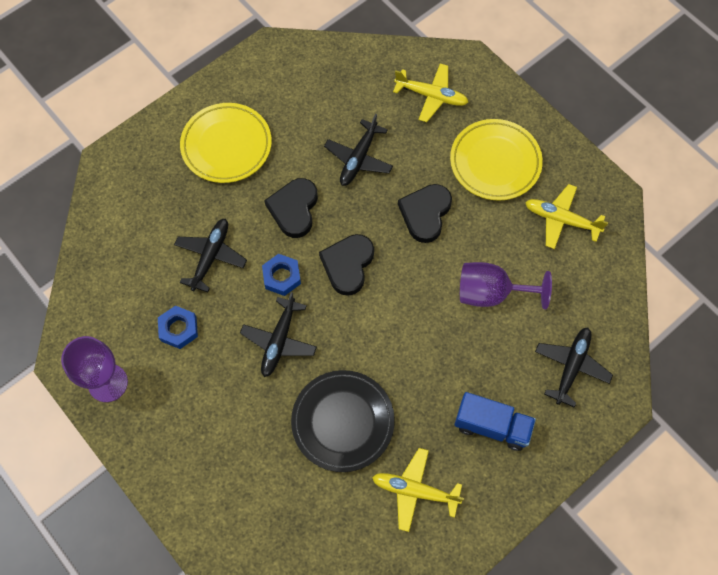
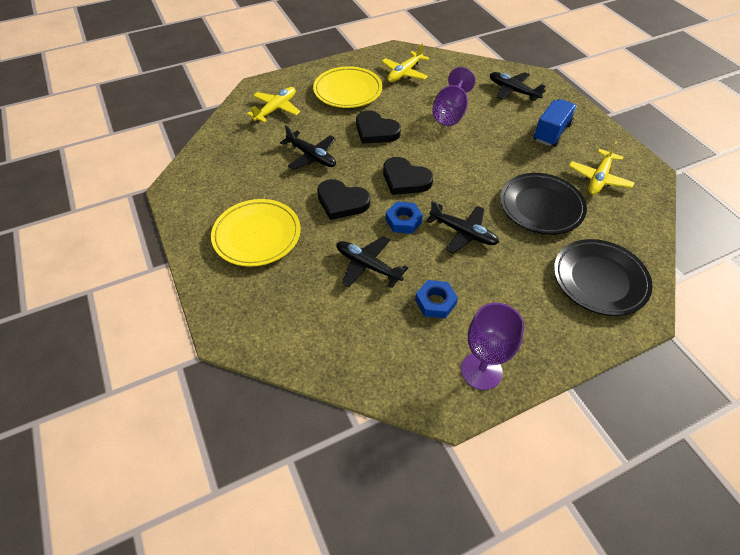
camera: 75 degrees left, 15 degrees down
none -> black plate [554,239,652,316]

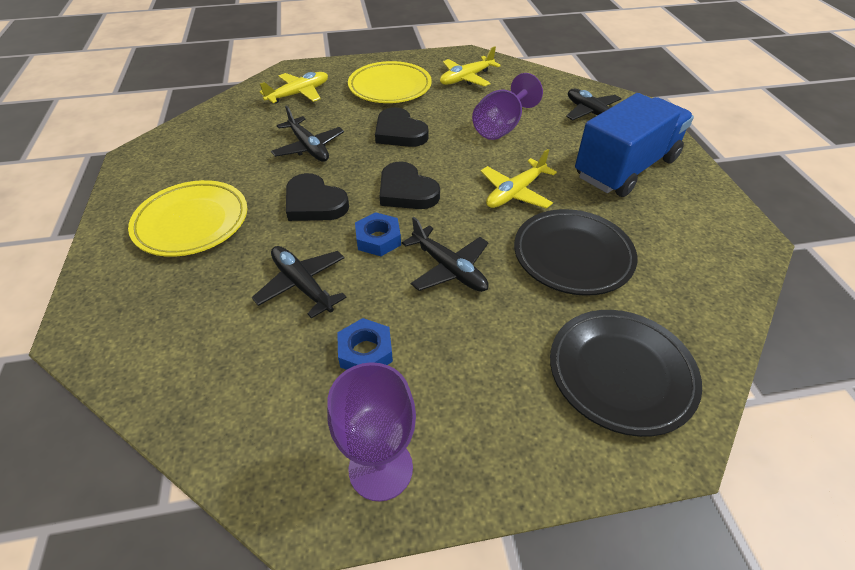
camera: 15 degrees right, 5 degrees down
blue truck [533,99,577,147] -> blue truck [575,93,694,197], size x1.66
yellow plane [569,141,634,195] -> yellow plane moved to [481,149,557,209]

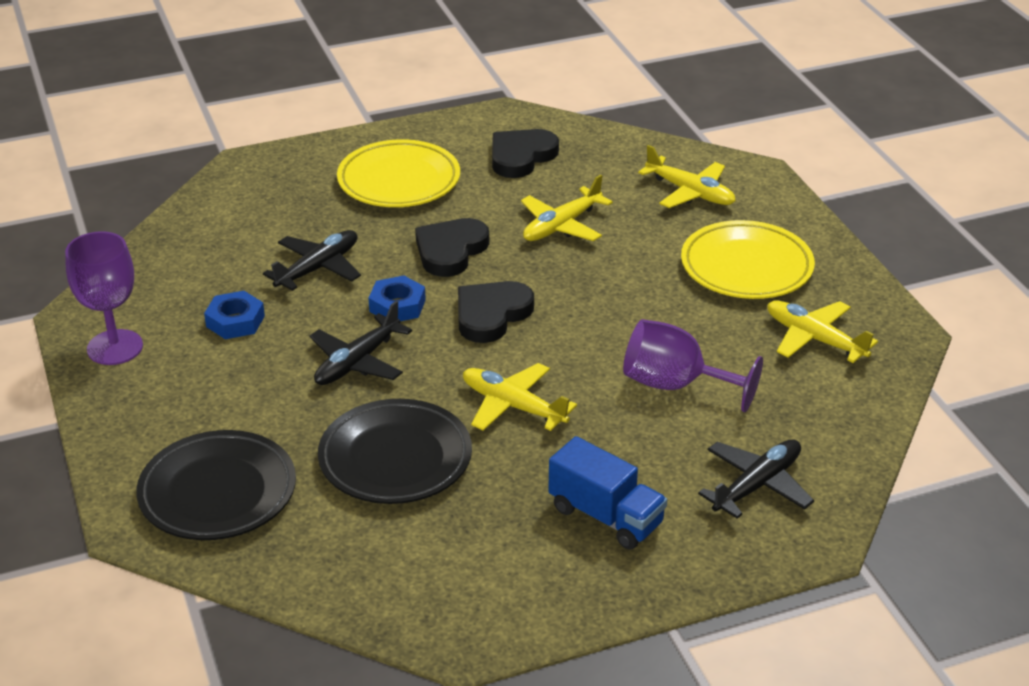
camera: 80 degrees right, 10 degrees down
black plane [271,105,344,162] -> yellow plane [521,174,613,241]
black heart [375,107,429,147] -> black heart moved to [492,129,559,178]
blue truck [575,93,694,197] -> blue truck [548,436,667,549], size x0.60

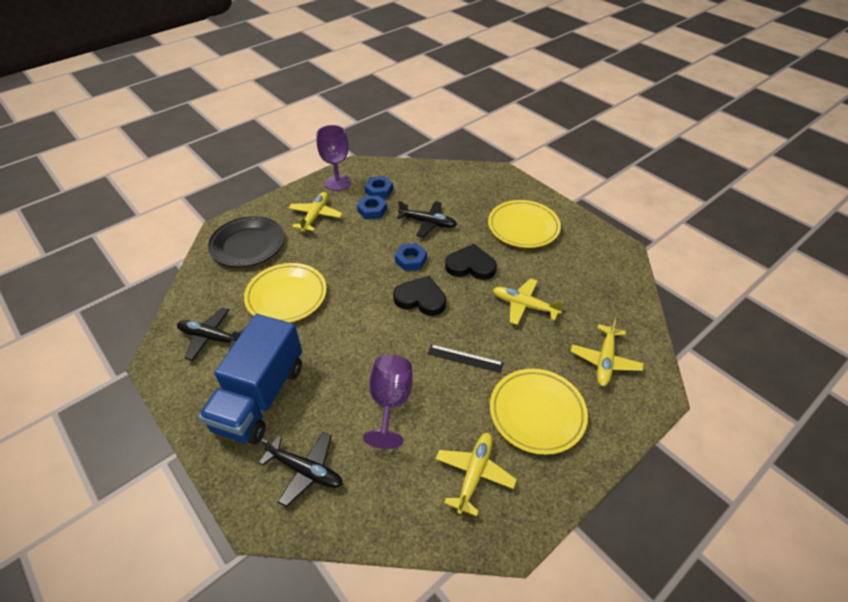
camera: 70 degrees right, 10 degrees up
black plane [310,301,412,385] -> black plane moved to [177,307,244,361]
black plate [318,399,472,504] -> yellow plate [244,263,327,323]
yellow plane [463,363,577,431] -> yellow plane moved to [288,192,342,232]
black heart [492,129,559,178] -> none
blue truck [548,436,667,549] -> blue truck [198,314,302,444], size x1.66
none -> blue nut [364,176,393,198]
none -> black ruler [428,344,503,373]

